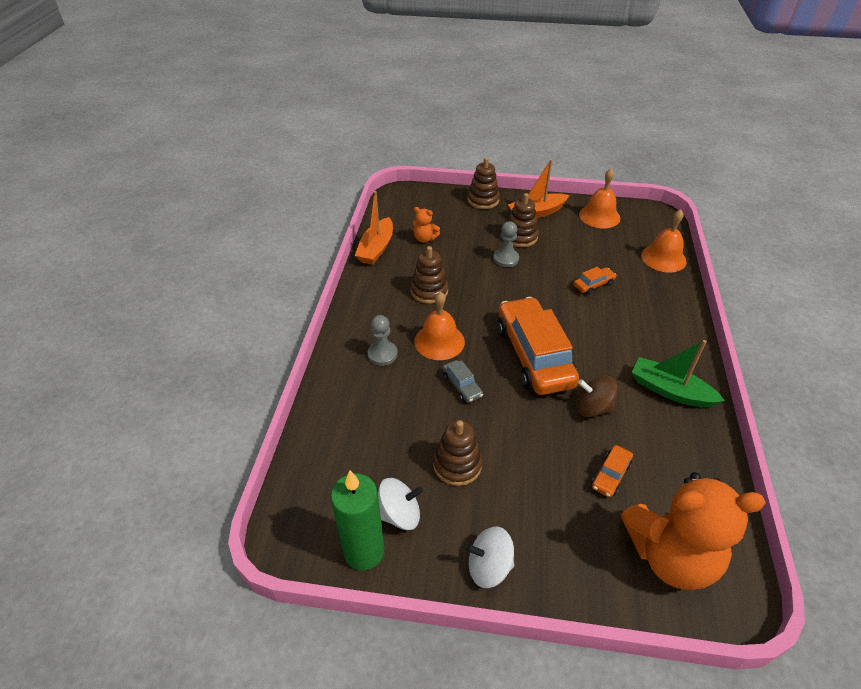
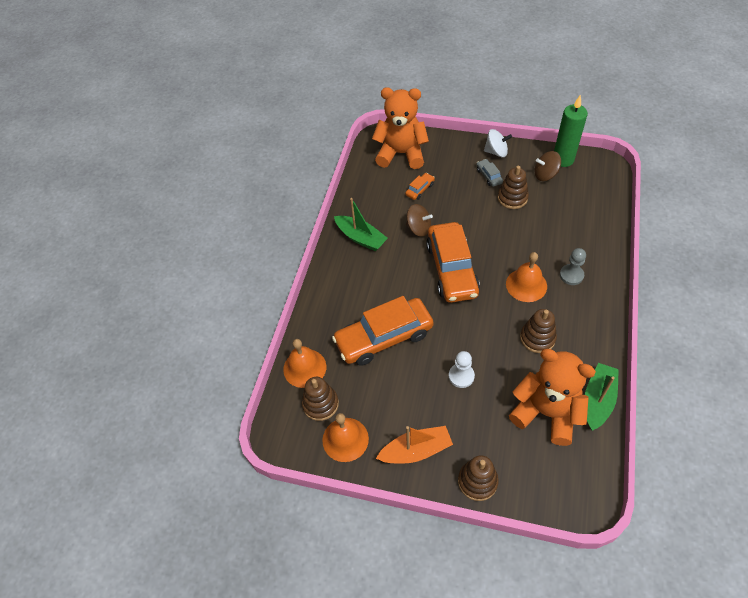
camera: 170 degrees left, 10 degrees up
orange boat [355,191,393,265] -> green boat [585,363,619,431]
white spinning top [378,478,423,530] -> brown spinning top [535,151,561,181]
orange teddy bear [413,207,440,243] -> orange teddy bear [509,349,596,446], size x2.36
grey car [442,360,483,403] -> grey car moved to [476,159,503,187]
grey pawn [493,221,519,267] -> white pawn [449,351,475,388]
brown stacking toy [507,193,539,247] -> brown stacking toy moved to [302,377,339,421]
orange car [574,267,617,295] -> orange car [332,296,434,366], size x2.40

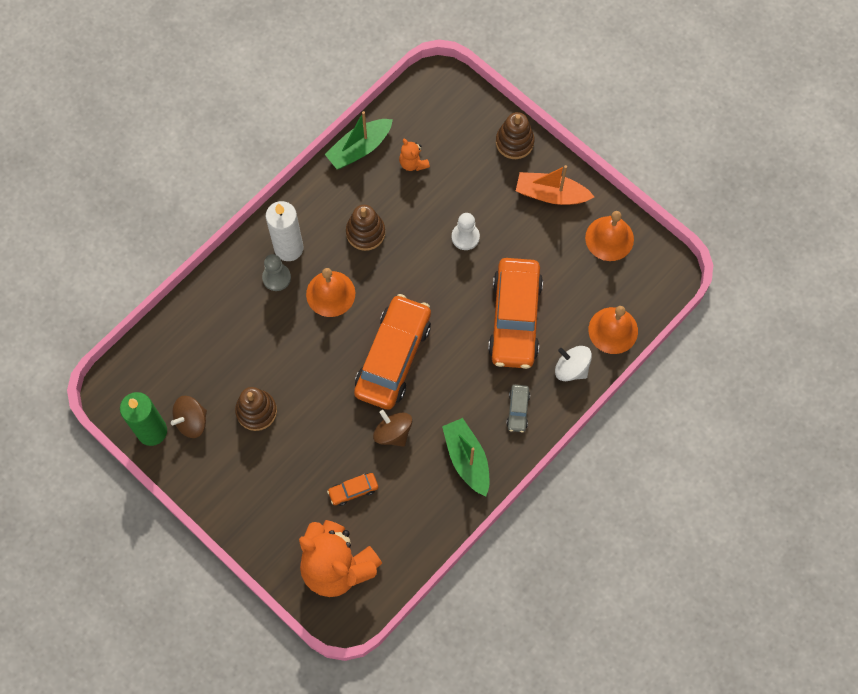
camera: 155 degrees left, 15 degrees up
brown stacking toy [302,377,339,421] -> none
orange car [332,296,434,366] -> orange car turned 90 degrees clockwise [488,258,543,369]
grey car [476,159,503,187] -> grey car moved to [506,385,530,432]
white spinning top [484,129,512,157] -> white spinning top moved to [555,346,592,381]
orange teddy bear [509,349,596,446] -> orange teddy bear [399,139,430,171], size x0.42
brown spinning top [535,151,561,181] -> brown spinning top turned 120 degrees clockwise [171,396,207,438]
none -> white candle [266,201,304,261]

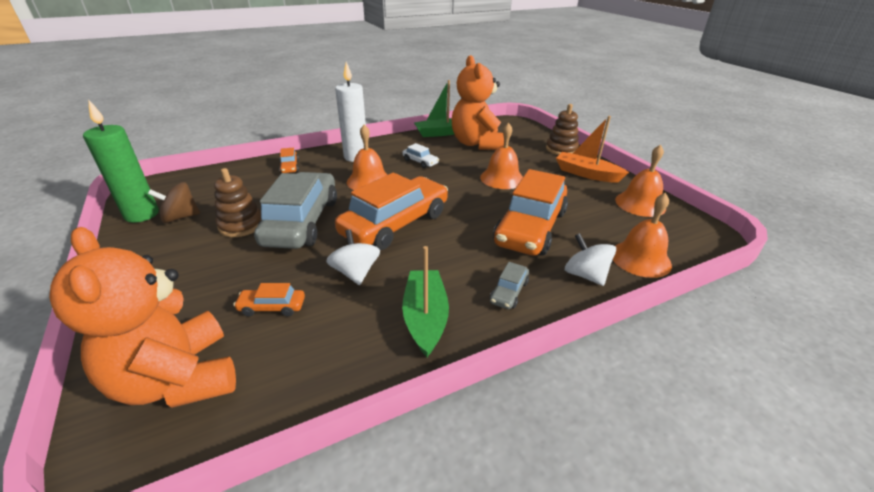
camera: 20 degrees right, 35 degrees down
grey pawn [262,254,291,291] -> none
brown stacking toy [346,205,385,251] -> white car [402,143,439,168]
brown spinning top [373,410,412,447] -> white spinning top [326,229,380,285]
orange teddy bear [399,139,430,171] -> orange teddy bear [451,55,504,150], size x2.36
white pawn [452,213,480,250] -> orange bell [480,122,523,189]
none -> grey car [254,172,337,249]
none -> orange car [279,148,299,173]

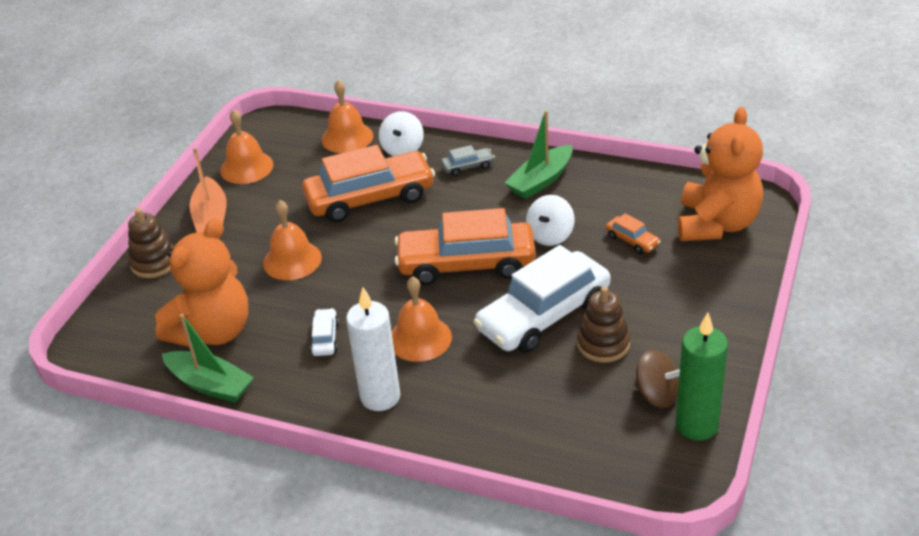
camera: 130 degrees left, 5 degrees up
grey car [254,172,337,249] -> white car [474,245,610,353]
orange car [279,148,299,173] -> none

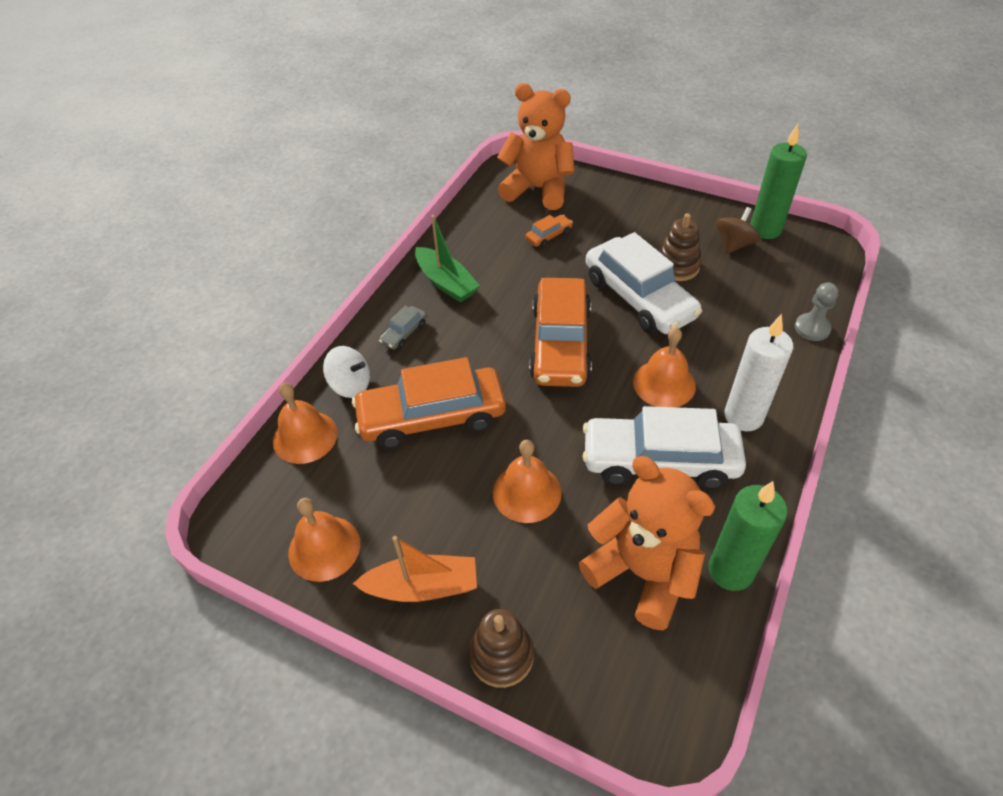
camera: 85 degrees left, 10 degrees up
green boat [162,314,254,403] -> green candle [708,481,788,591]
orange car [302,145,435,222] -> orange car turned 90 degrees counterclockwise [352,357,506,449]
white car [310,308,339,356] -> white car [583,406,746,489], size x2.40
grey car [441,145,495,176] -> grey car turned 135 degrees counterclockwise [379,306,427,350]
white spinning top [526,195,575,246] -> none
none -> grey pawn [795,283,839,341]

